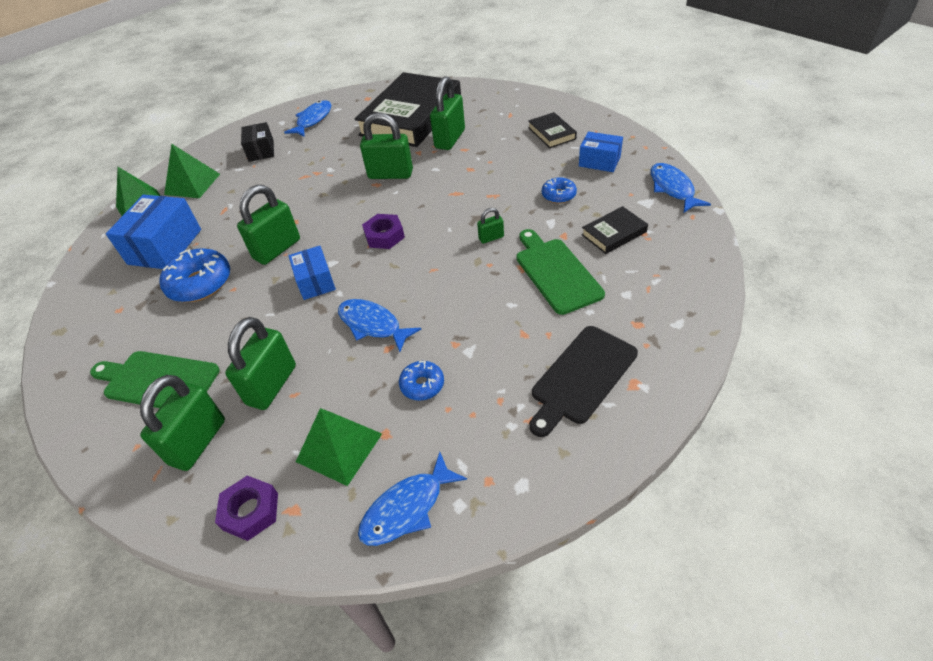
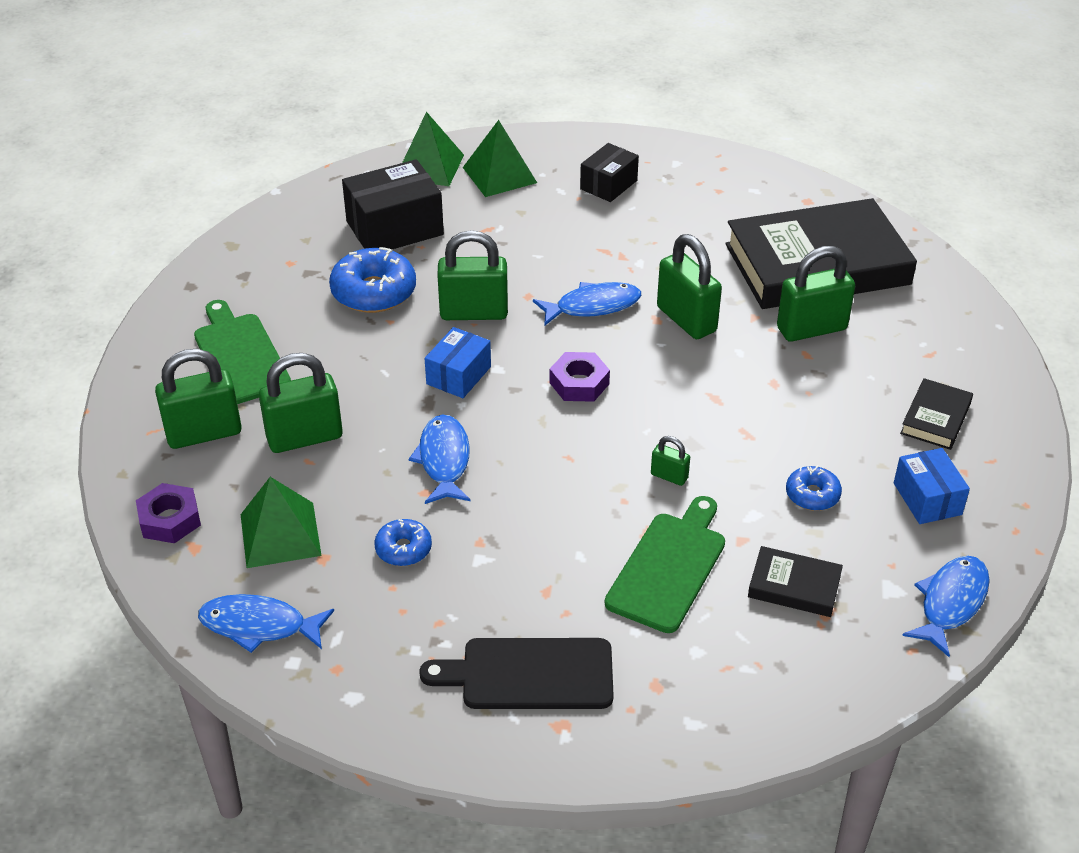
camera: 45 degrees right, 5 degrees down
blue box [106,195,201,269] -> black box [342,159,444,249]
blue fish [284,100,331,137] -> blue fish moved to [533,282,641,326]

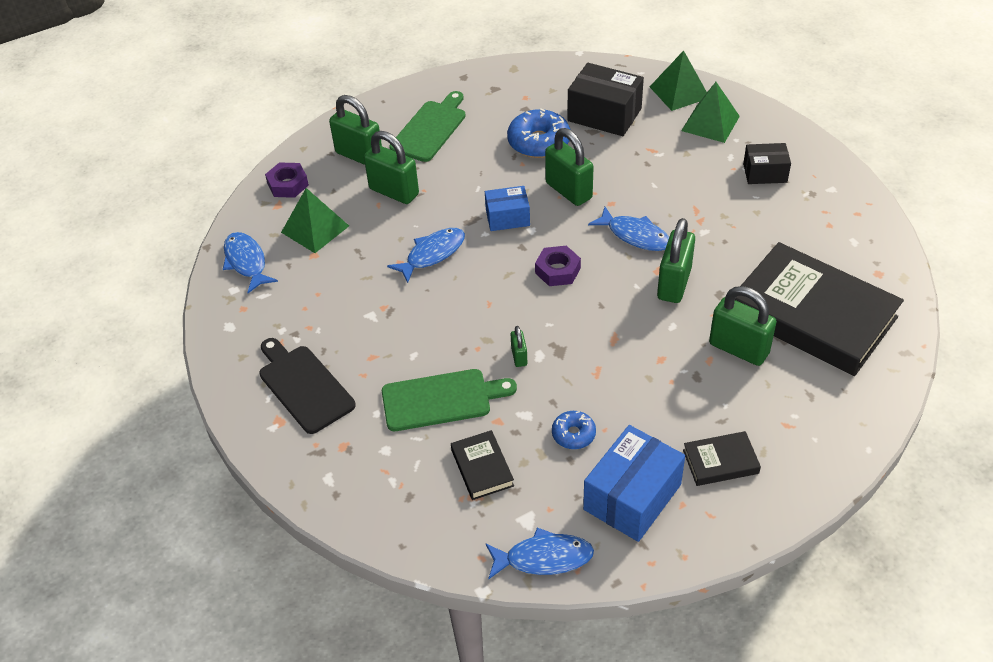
camera: 55 degrees right, 5 degrees up
blue donut [374,519,432,566] -> none
blue box [894,448,970,524] -> blue box [583,425,685,542], size x1.64

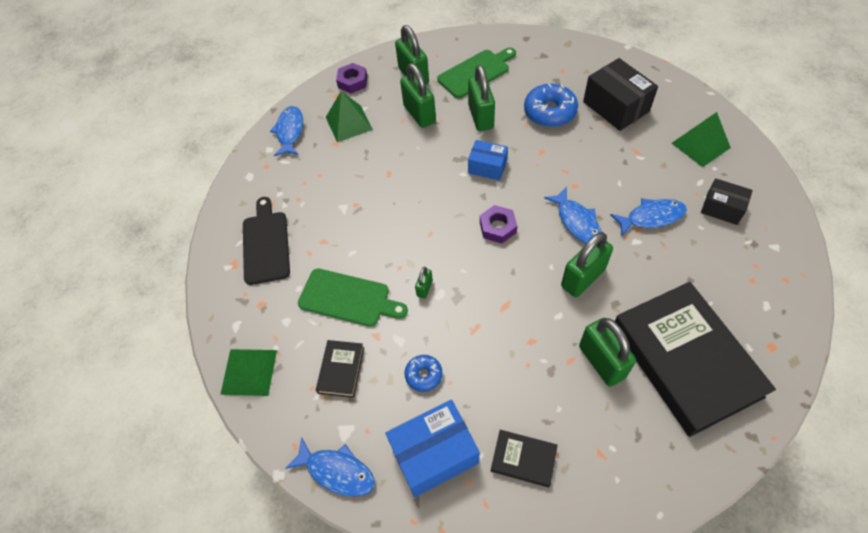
camera: 30 degrees right, 10 degrees up
blue fish [387,228,465,283] -> blue fish moved to [610,198,687,236]
green padlock [545,128,594,206] -> green padlock moved to [468,65,495,131]
green pyramid [650,50,707,111] -> green pyramid moved to [220,349,277,396]

